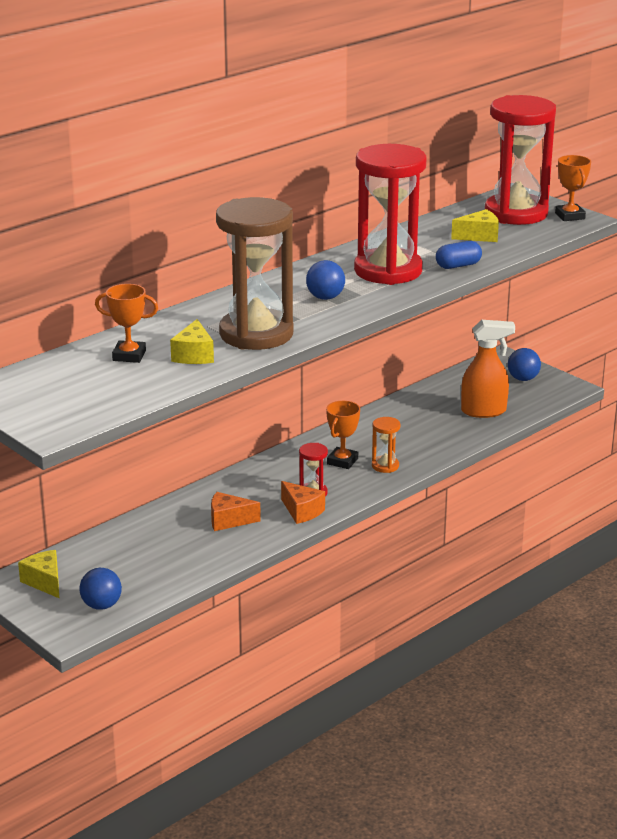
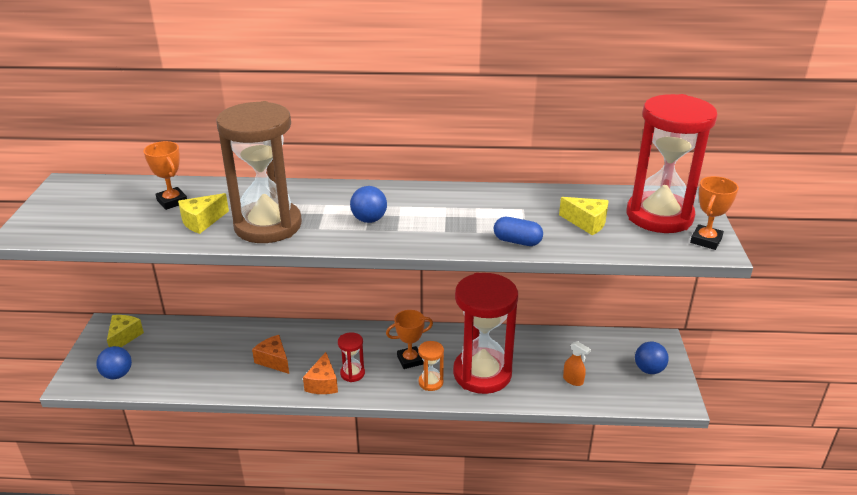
camera: 45 degrees right, 5 degrees up
red hourglass [354,144,427,285] -> red hourglass moved to [453,273,518,394]
orange spray bottle [461,320,515,418] -> orange spray bottle [563,341,591,386], size x0.51

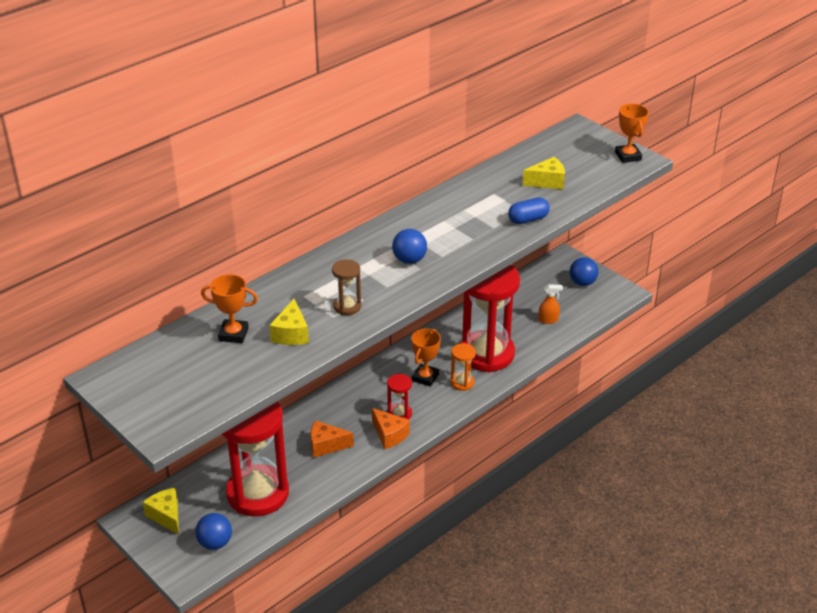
camera: 45 degrees left, 5 degrees up
brown hourglass [216,101,302,243] -> brown hourglass [332,259,361,315], size x0.42
red hourglass [627,94,717,233] -> red hourglass moved to [222,401,289,516]

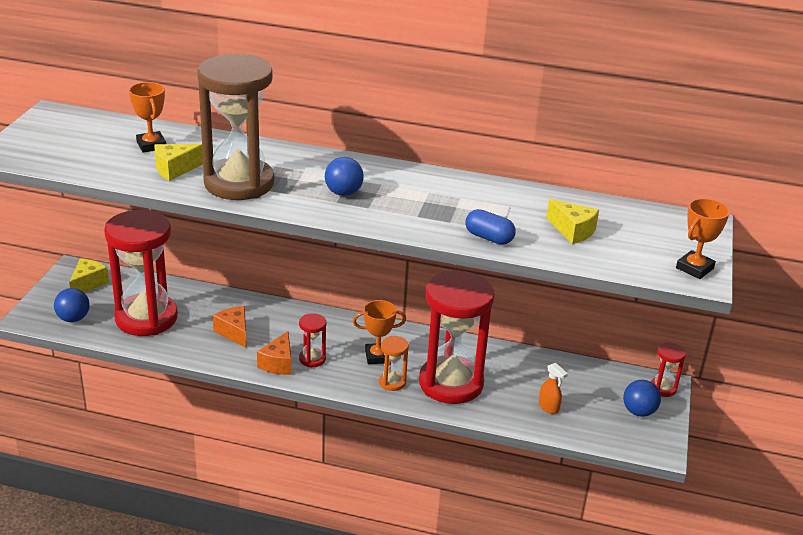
camera: 55 degrees right, 5 degrees down
brown hourglass [332,259,361,315] -> brown hourglass [197,54,274,200], size x2.38
none -> red hourglass [651,342,686,397]

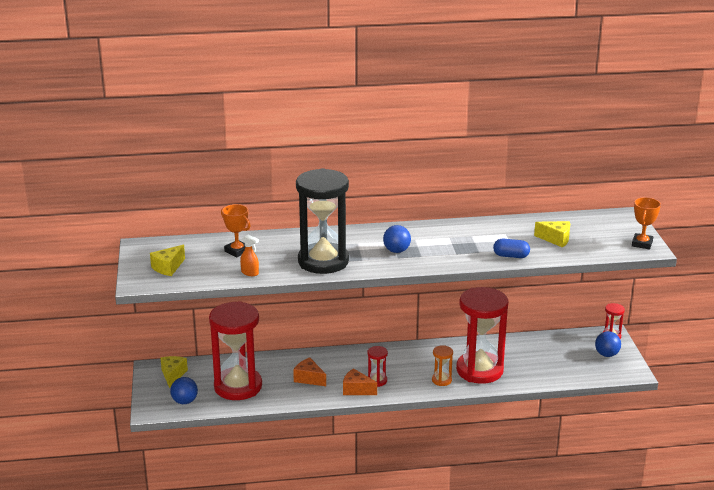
camera: 20 degrees left, 5 degrees down
yellow cheese [154,144,203,181] -> yellow cheese moved to [150,245,185,276]
brown hourglass [197,54,274,200] -> black hourglass [296,168,349,274]
orange cheese [257,331,292,375] -> orange cheese turned 120 degrees clockwise [343,368,377,395]
orange trophy [353,300,406,364] -> none
orange spray bottle [539,363,568,414] -> orange spray bottle moved to [240,234,259,276]

